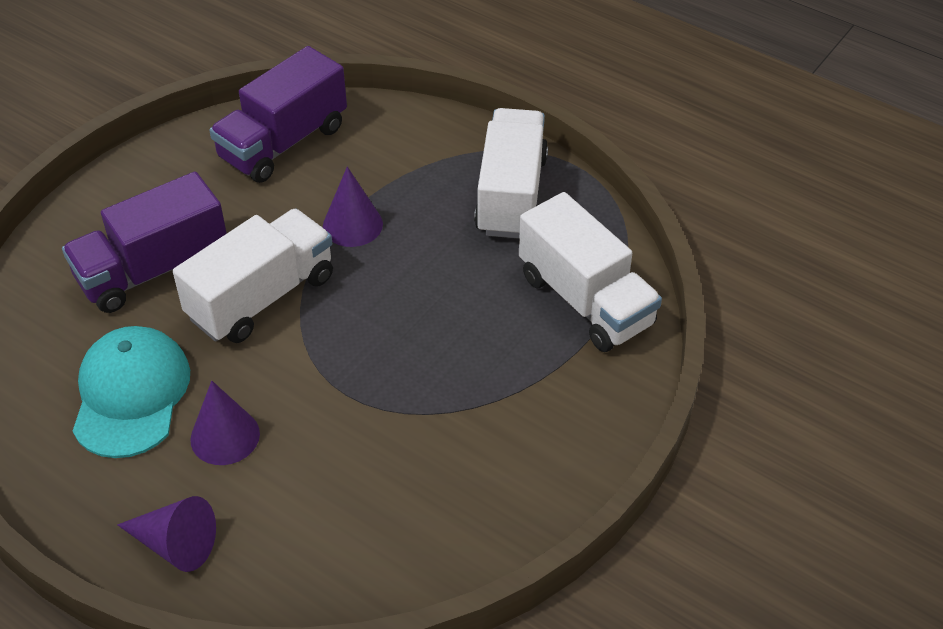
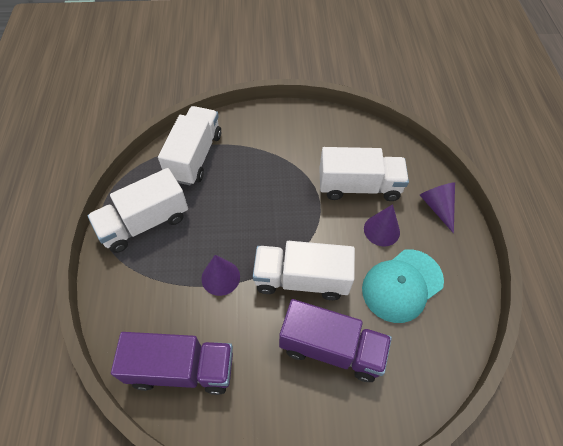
camera: 130 degrees left, 10 degrees up
none -> white truck [319,147,409,201]

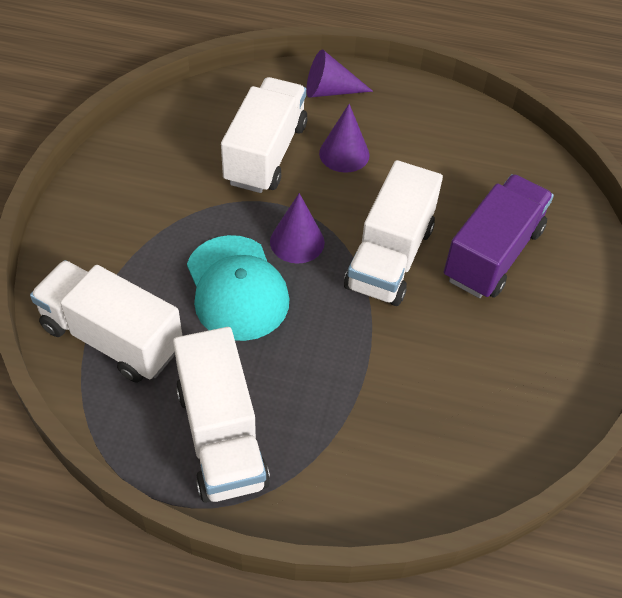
camera: 75 degrees left, 5 degrees down
purple truck [111,332,233,395] -> none
purple cone [201,255,240,296] -> purple cone moved to [270,193,325,264]
turquoise cap [362,249,444,323] -> turquoise cap moved to [187,235,289,341]

